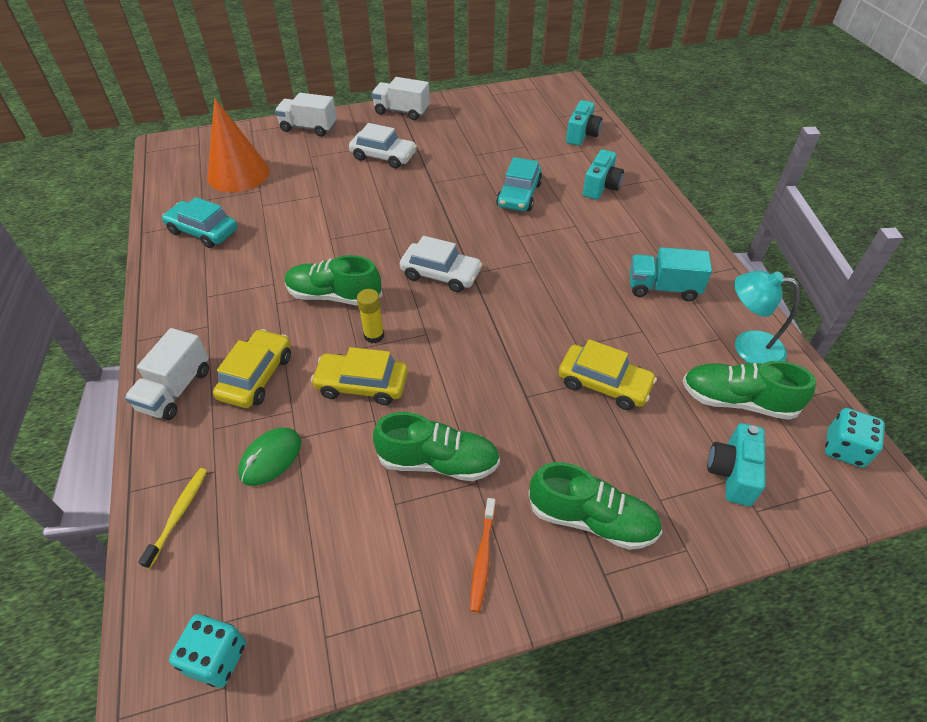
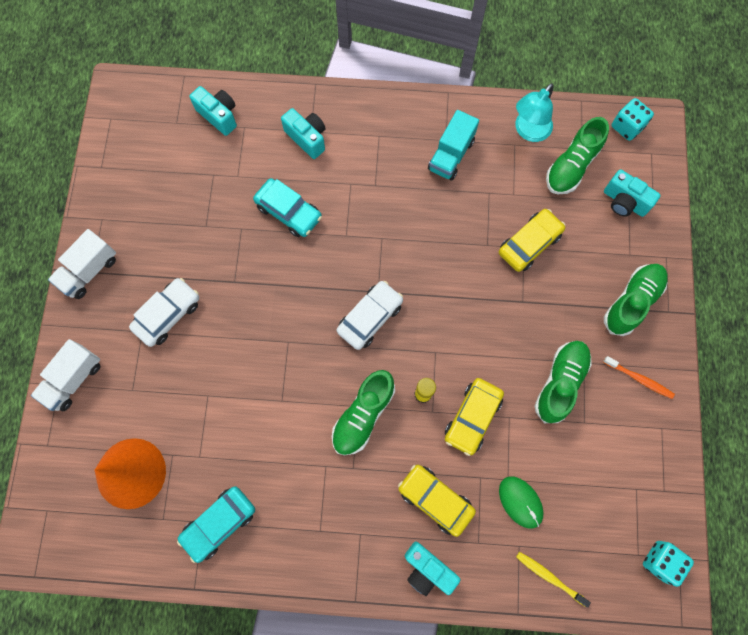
camera: 70 degrees left, 25 degrees up
white truck [125,328,209,420] -> turquoise camera [405,541,460,596]

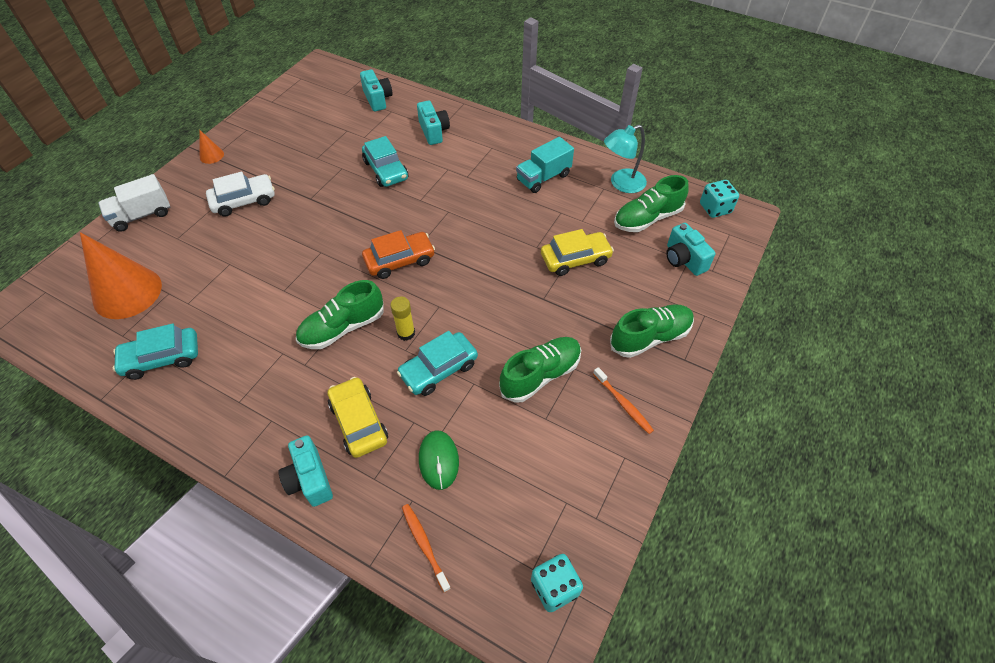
camera: 25 degrees right, 20 degrees down
white truck [48,229,116,299] -> orange cone [199,130,224,164]
white car [337,281,403,350] -> orange car [362,230,435,279]
yellow car [445,378,504,456] -> turquoise car [397,331,478,396]
yellow toothbrush [516,552,591,608] -> orange toothbrush [402,504,451,593]

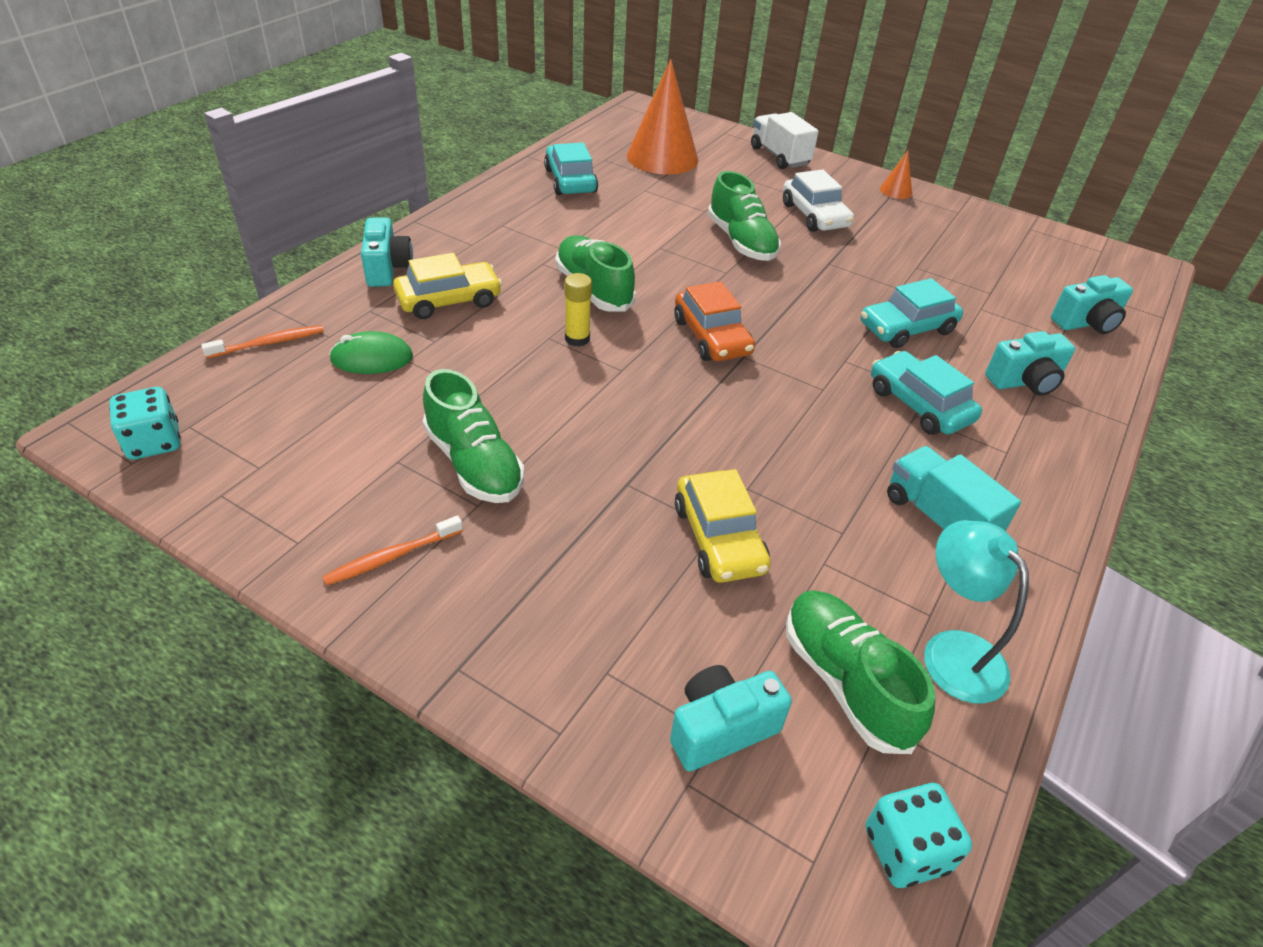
camera: 90 degrees right, 10 degrees down
turquoise camera [278,435,333,507] -> turquoise camera turned 105 degrees clockwise [361,217,413,287]
turquoise car [397,331,478,396] -> turquoise car moved to [871,351,982,435]
green shoe [610,304,694,358] -> green shoe moved to [708,171,781,261]

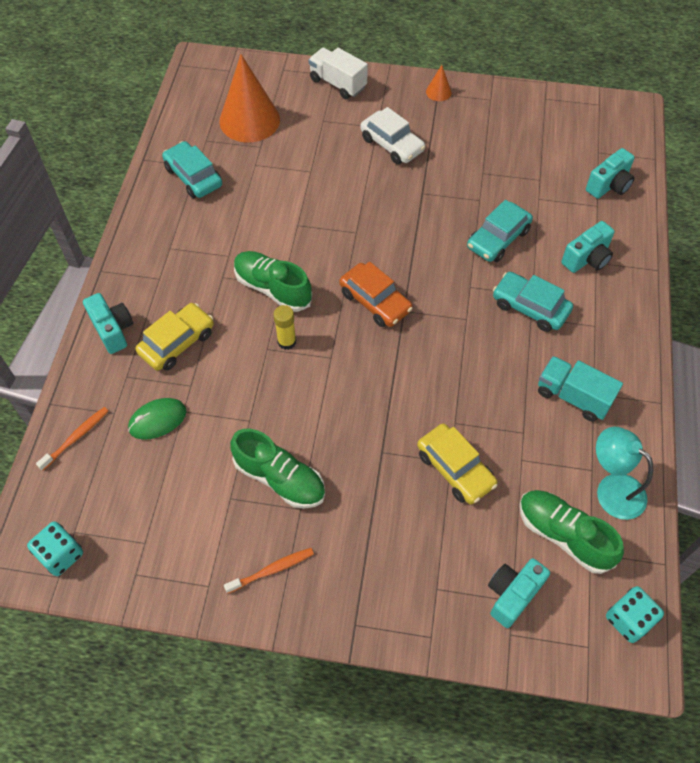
camera: 20 degrees left, 15 degrees up
orange toothbrush [322,515,463,586] -> orange toothbrush turned 150 degrees counterclockwise [224,548,314,593]
green shoe [708,171,781,261] -> none

